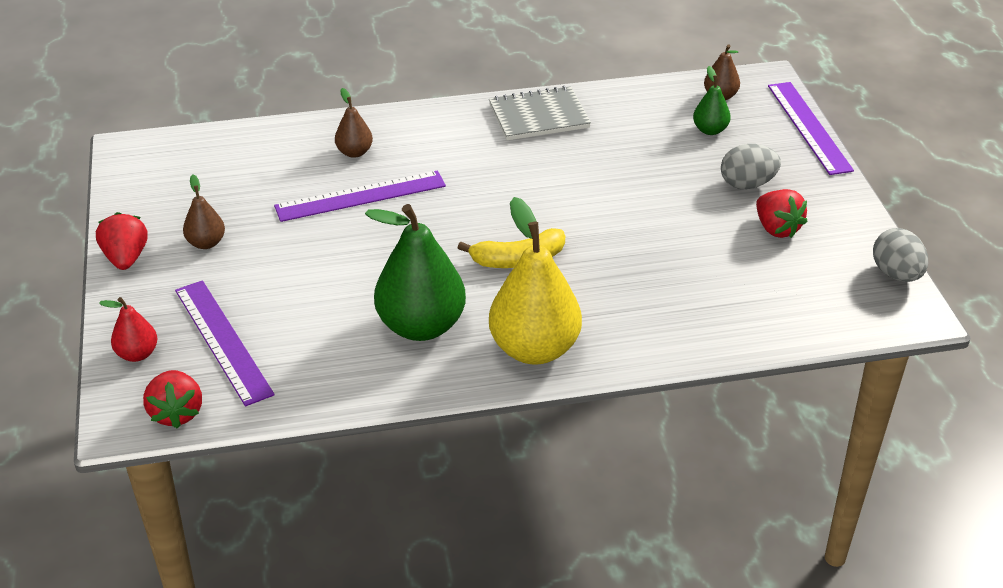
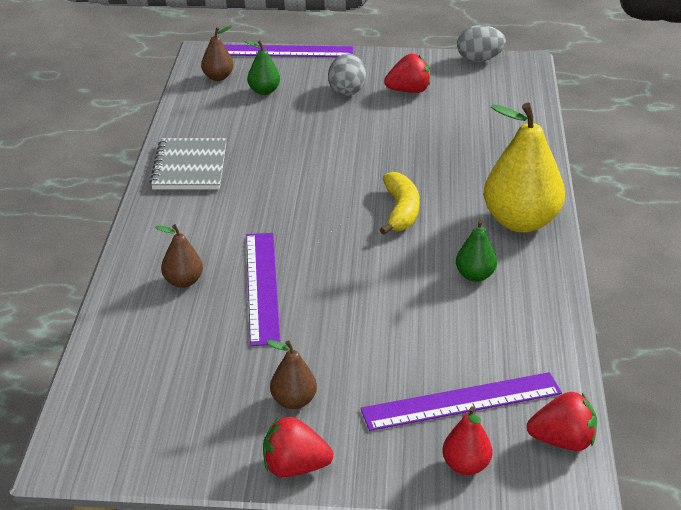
camera: 75 degrees left, 5 degrees down
green pear [365,204,466,341] -> green pear [456,220,497,282], size x0.49

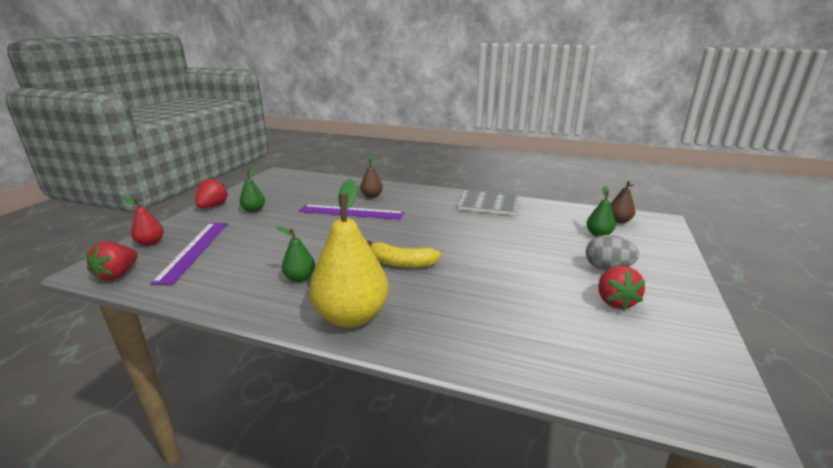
camera: 105 degrees right, 10 degrees down
purple ruler [224,45,353,57] -> none
brown pear [267,340,317,409] -> green pear [239,167,265,213]
grey egg [457,25,506,62] -> none

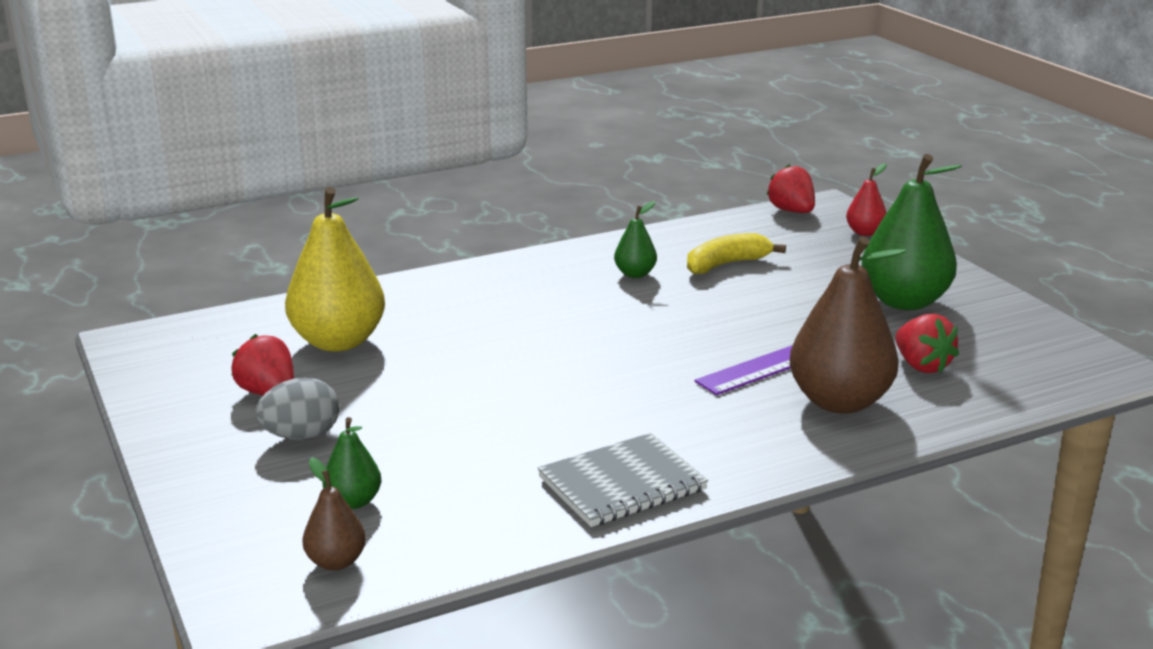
camera: 135 degrees right, 0 degrees up
purple ruler [151,223,228,285] -> none
red strawberry [195,178,229,208] -> red strawberry moved to [895,314,959,373]
green pear [239,167,265,213] -> green pear [861,154,962,310], size x2.06
yellow pear [309,179,389,328] -> yellow pear moved to [285,187,385,352]
brown pear [360,156,383,198] -> brown pear [789,236,906,414], size x2.06
yellow banana [367,240,441,268] -> yellow banana moved to [687,233,786,274]

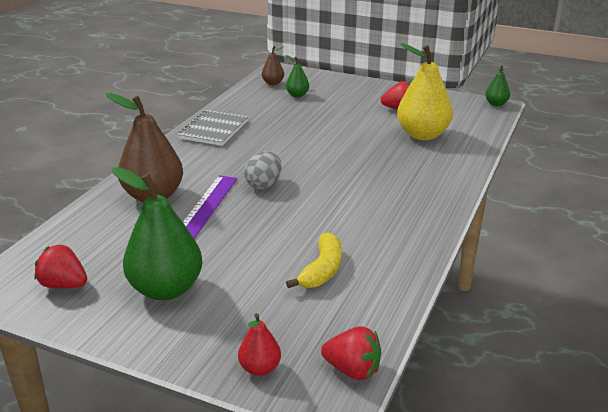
camera: 140 degrees right, 5 degrees up
grey egg [255,377,340,440] -> grey egg moved to [244,151,282,189]
green pear [614,201,657,278] -> green pear moved to [485,65,510,106]
red strawberry [895,314,959,373] -> red strawberry moved to [35,245,87,289]

